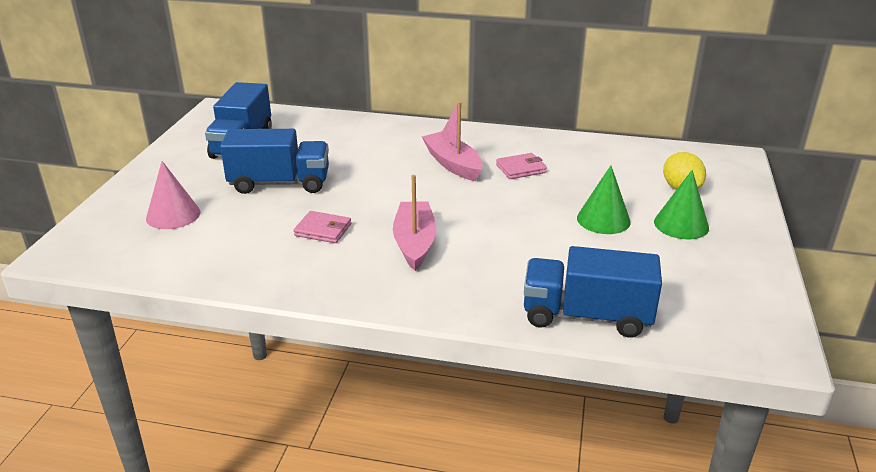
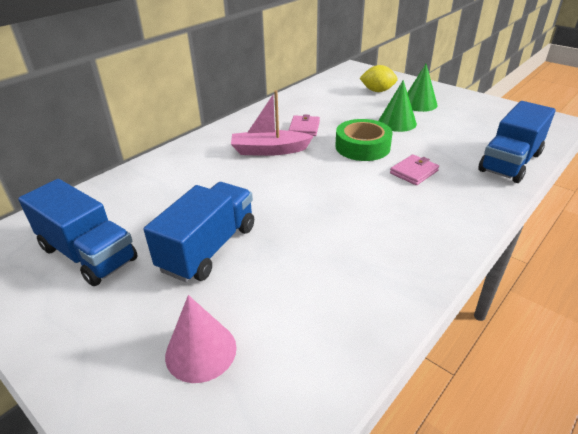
camera: 60 degrees left, 5 degrees up
pink wallet [293,211,351,243] -> pink wallet moved to [390,154,439,185]
pink boat [393,175,437,271] -> none
none -> green tape [335,119,393,161]

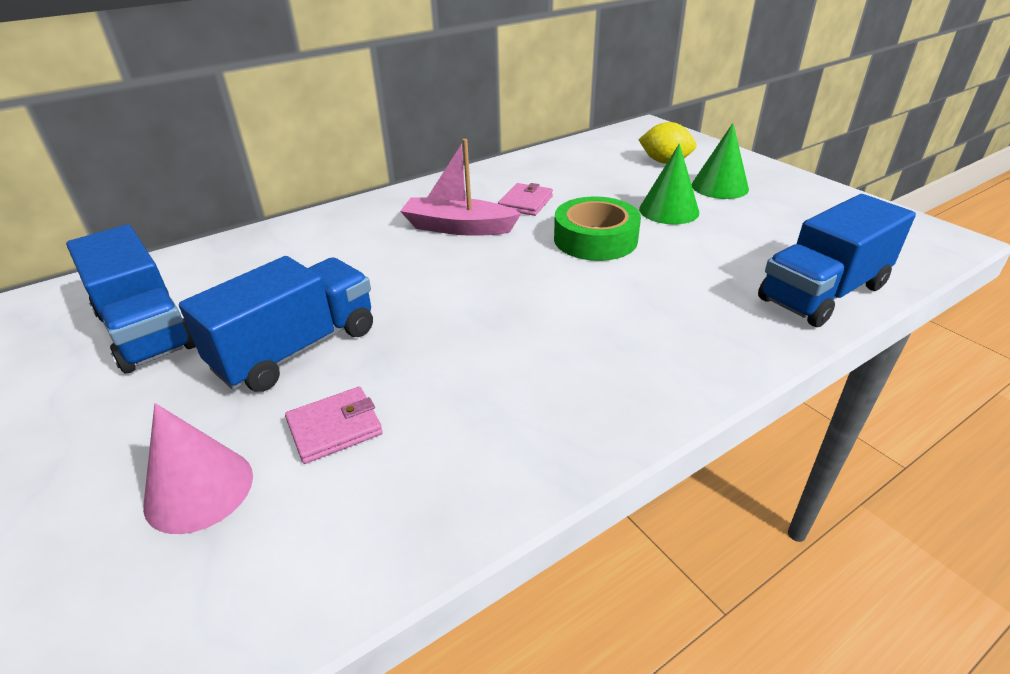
camera: 15 degrees right, 0 degrees up
pink wallet [390,154,439,185] -> pink wallet moved to [285,387,383,464]

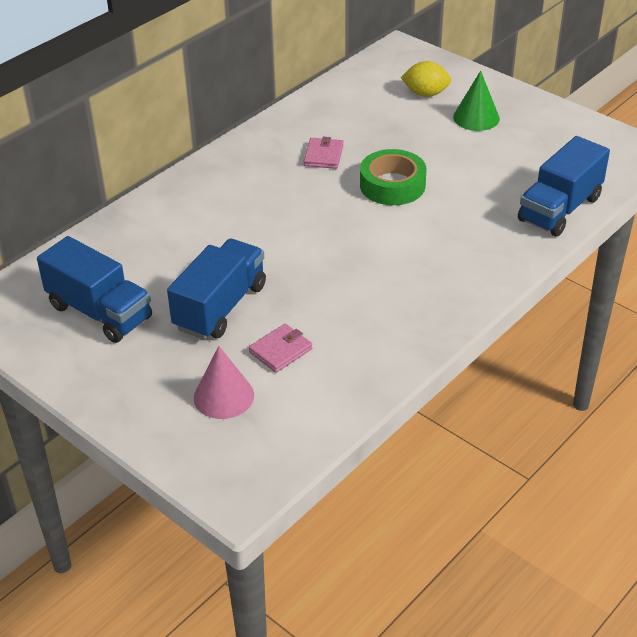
camera: 15 degrees left, 5 degrees up
pink boat [400,139,521,236] -> none
green cone [639,144,699,224] -> none

